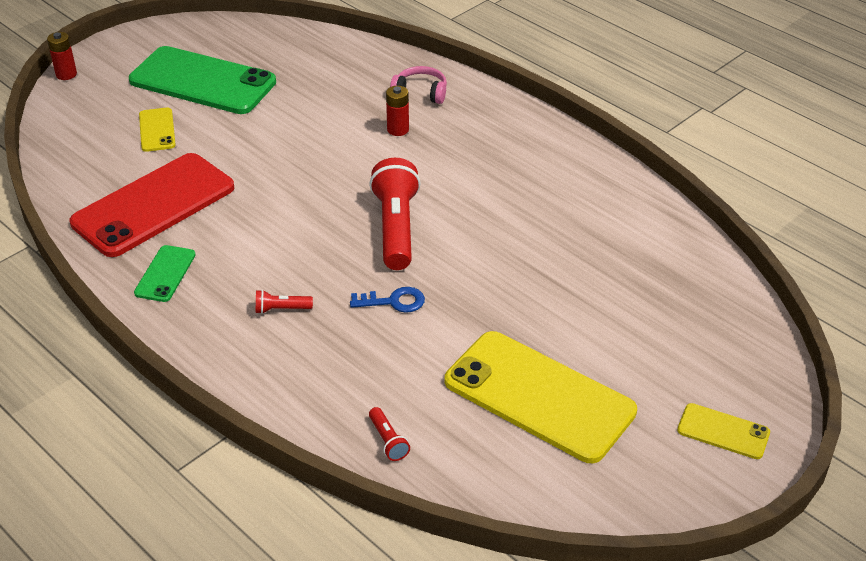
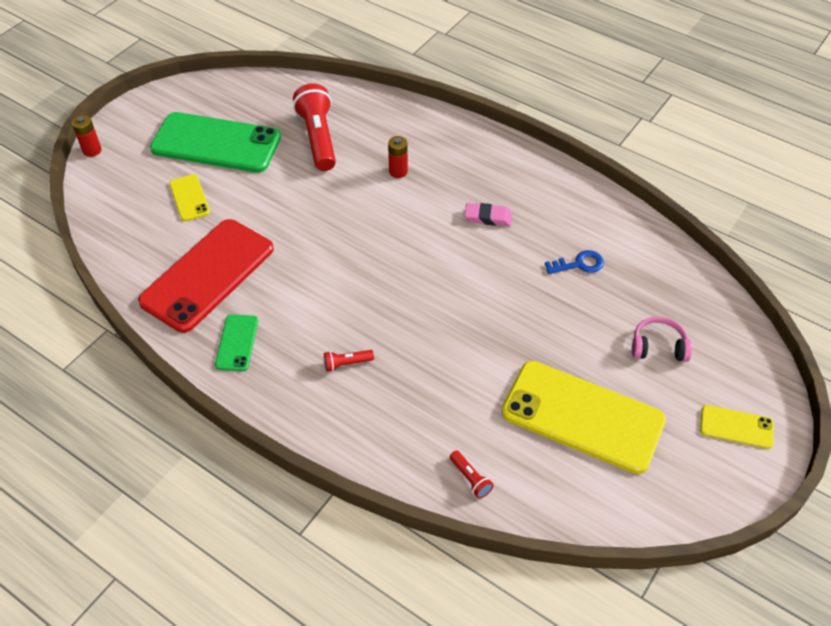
camera: 10 degrees left, 10 degrees up
blue key [350,287,425,313] -> blue key moved to [545,250,604,274]
red flashlight [369,158,421,270] -> red flashlight moved to [293,83,336,171]
pink headphones [390,66,447,104] -> pink headphones moved to [632,316,692,362]
none -> pink eraser [465,203,512,226]

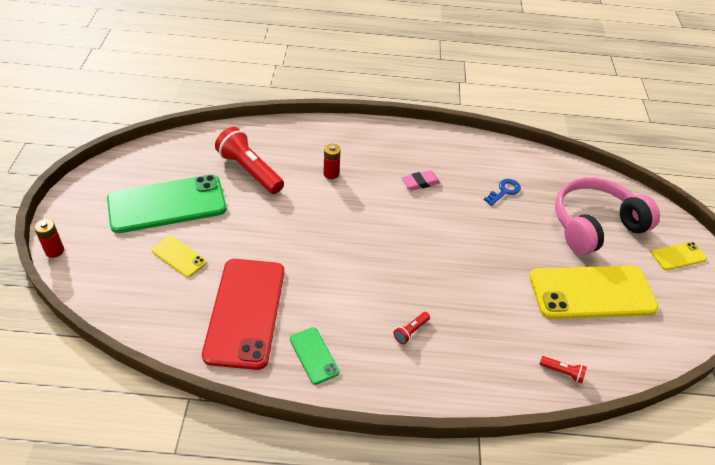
camera: 35 degrees left, 5 degrees down
pink headphones [632,316,692,362] -> pink headphones [555,177,660,255], size x2.18

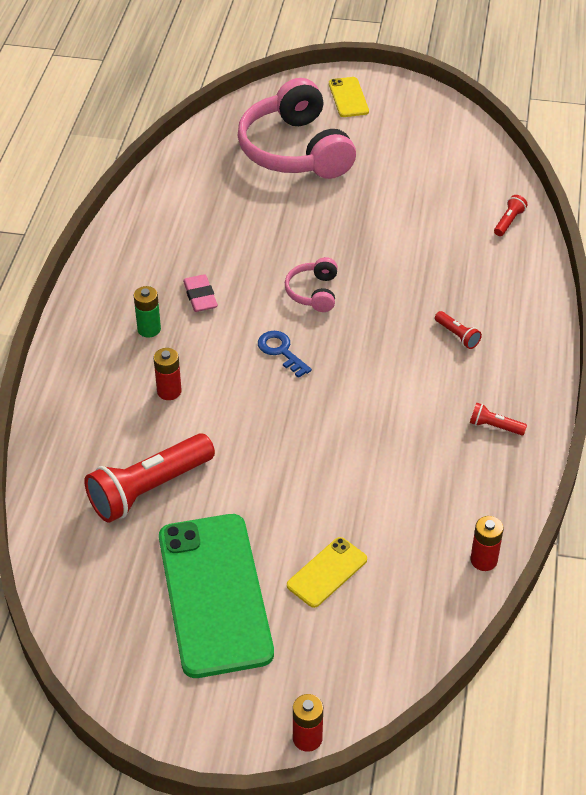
camera: 80 degrees left, 0 degrees up
red phone [202,259,284,370] -> none
green phone [290,327,339,385] -> red flashlight [470,403,527,435]
blue key [484,179,521,206] -> blue key moved to [258,331,312,378]
yellow phone [529,266,659,319] -> none
none -> green battery [134,286,161,338]
none -> pink headphones [285,257,338,312]
none -> red battery [471,516,504,571]

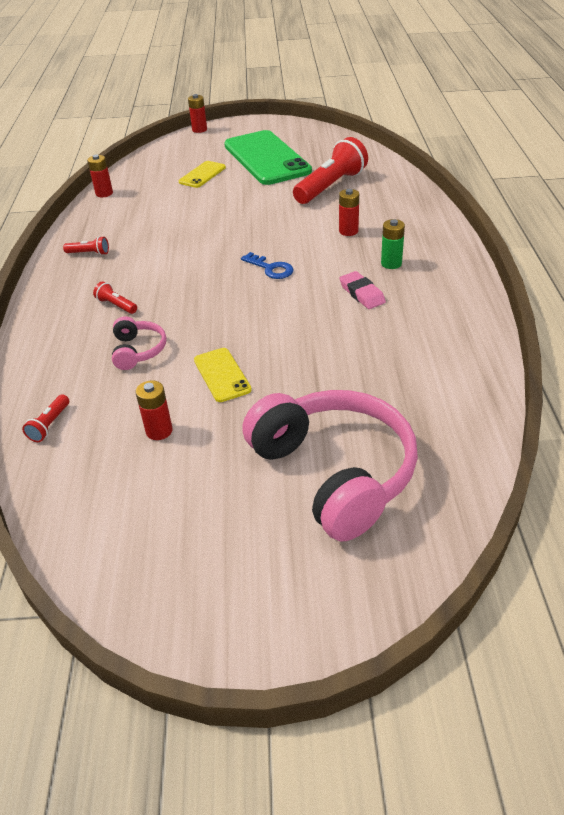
camera: 170 degrees right, 5 degrees down
pink headphones [285,257,338,312] -> pink headphones moved to [112,316,167,370]
yellow phone [329,77,369,117] -> yellow phone moved to [194,348,252,402]
none -> red battery [135,380,172,440]

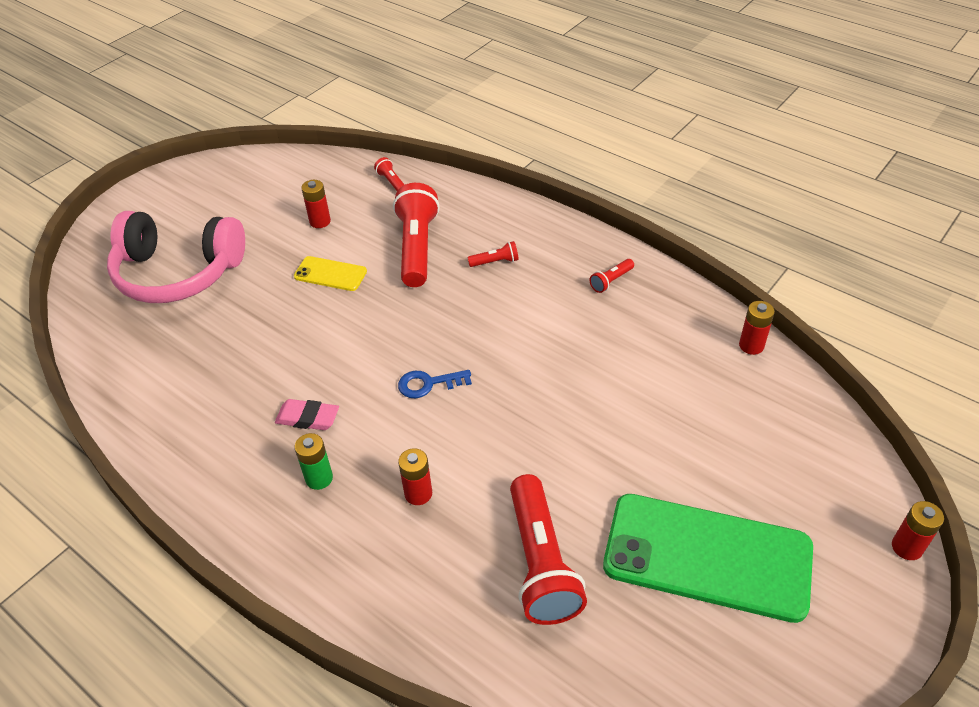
camera: 130 degrees right, 5 degrees up
pink headphones [112,316,167,370] -> red flashlight [393,183,440,287]
yellow phone [179,161,226,188] -> none

